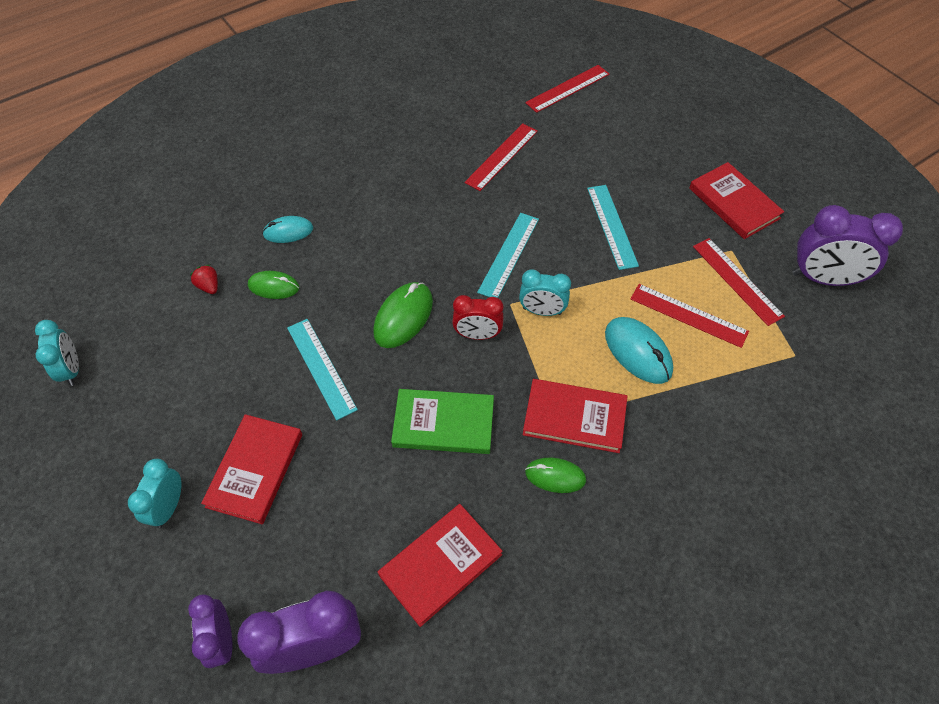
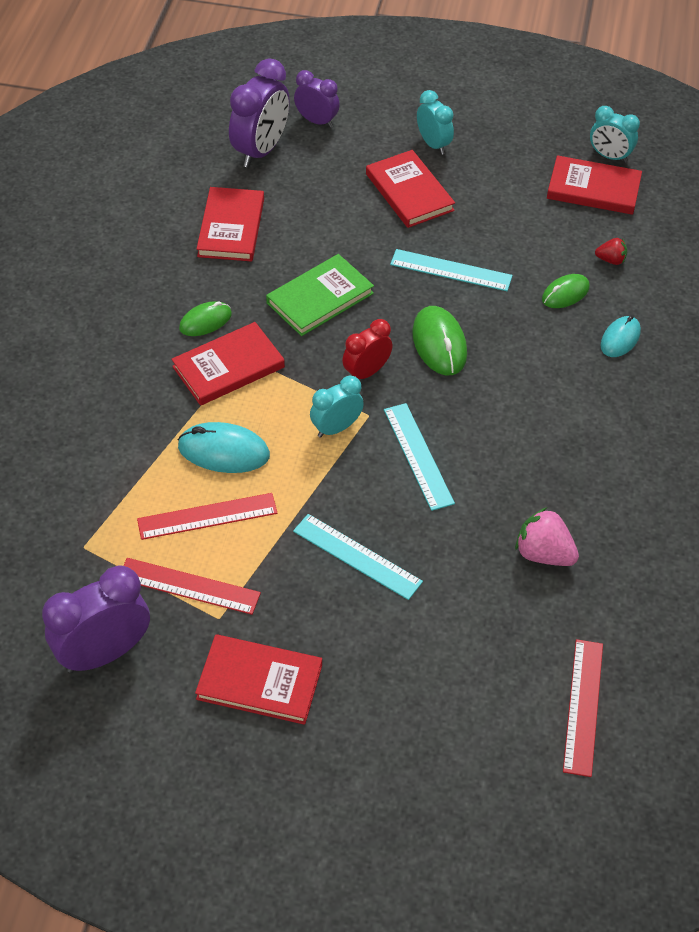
camera: 135 degrees right, 5 degrees down
red ruler [465,123,538,191] -> pink strawberry [515,507,579,566]
none -> red book [547,155,642,215]

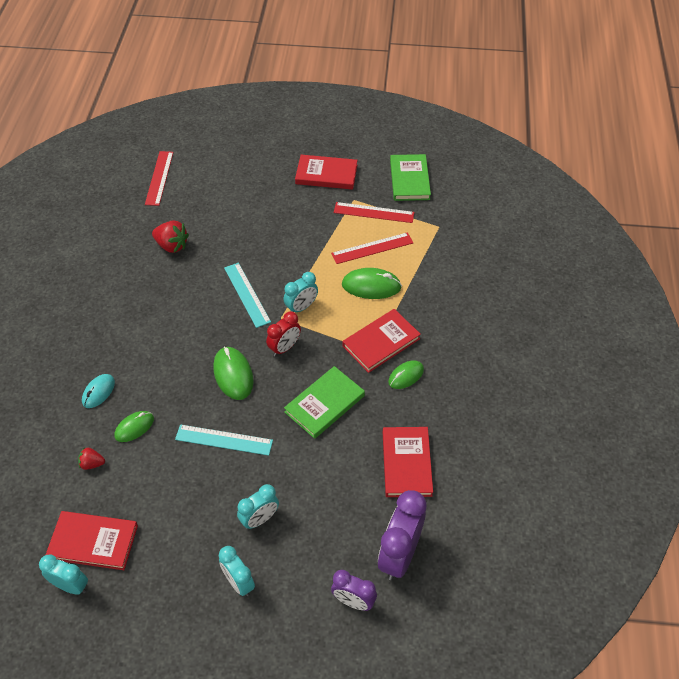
camera: 175 degrees right, 0 degrees up
purple clock [42,565,150,673] -> green book [390,154,431,201]
turquoise mouse [178,422,270,473] -> green mouse [342,268,402,299]
turquoise ruler [293,514,423,600] -> none
red book [366,150,455,228] -> turquoise clock [237,484,279,529]
pink strawberry [515,507,579,566] -> red strawberry [152,221,189,253]

